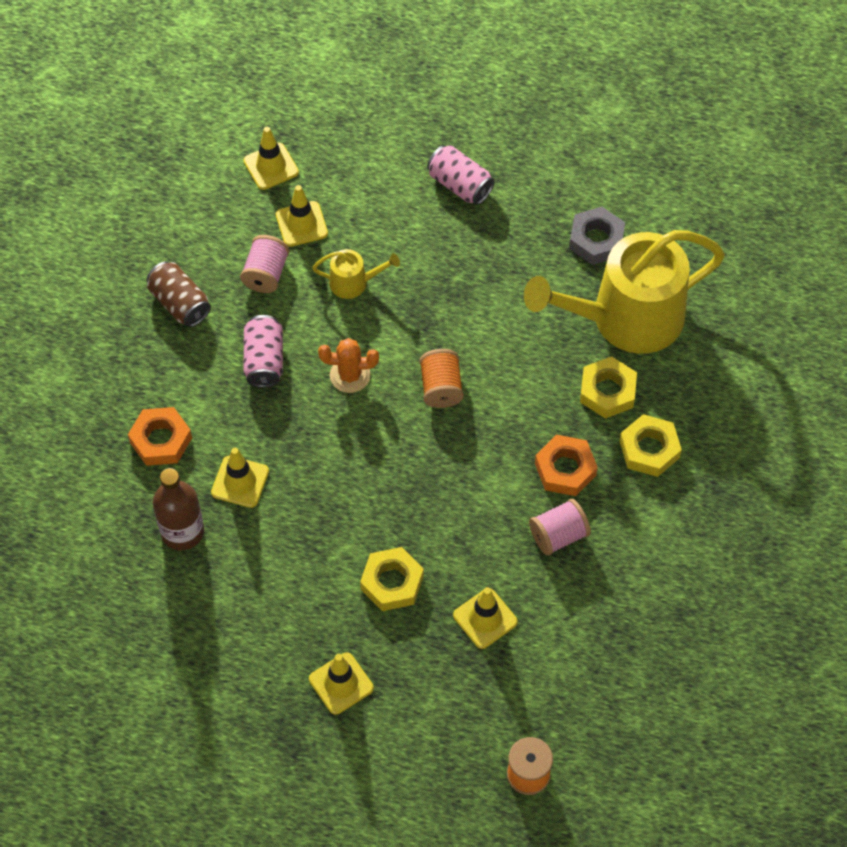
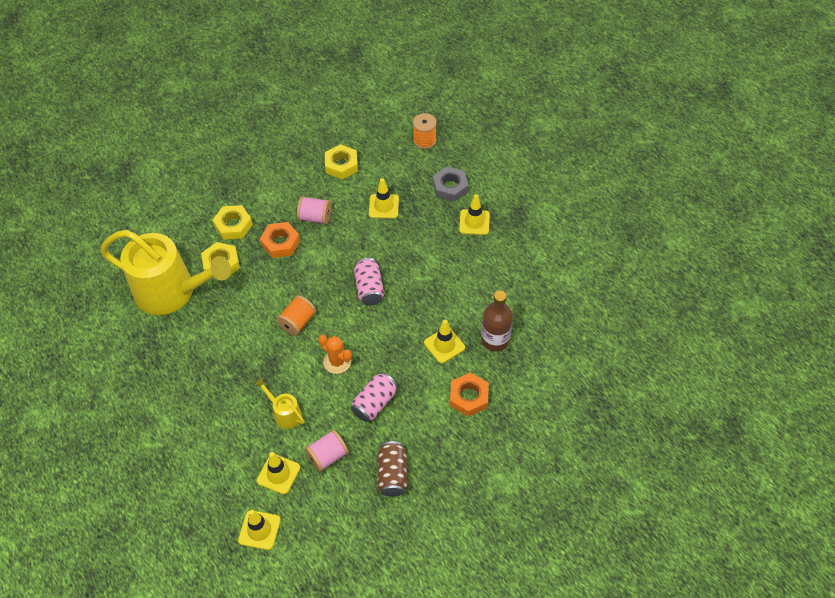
camera: 140 degrees left, 5 degrees down
yellow nut [360,547,424,611] -> yellow nut moved to [325,144,358,179]
pink can [427,145,494,205] -> pink can moved to [354,258,384,305]
grey nut [569,207,625,265] -> grey nut moved to [433,166,469,202]

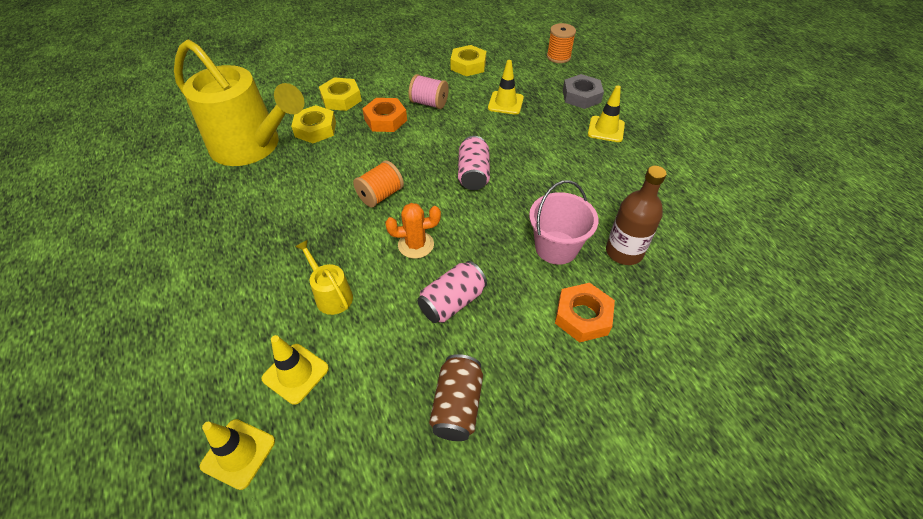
camera: 10 degrees right, 5 degrees down
pink spool [305,429,349,472] -> none
orange cactus [318,335,352,374] -> orange cactus turned 60 degrees counterclockwise [385,203,441,259]
yellow traffic cone [424,320,465,363] -> pink bucket [529,180,599,265]

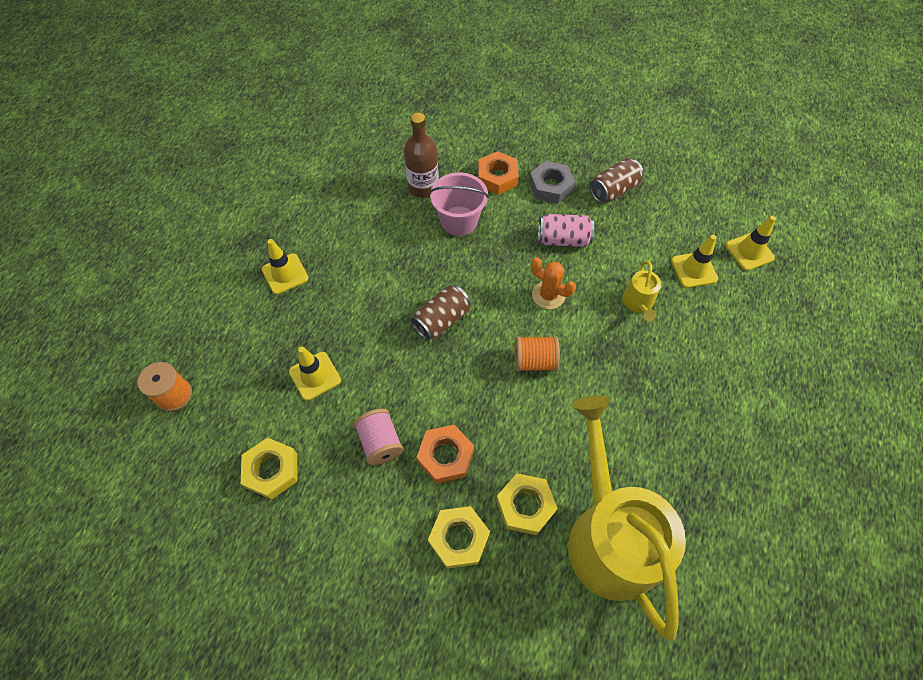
camera: 135 degrees left, 10 degrees up
pink can [458,136,490,190] -> brown can [411,285,470,341]
grey nut [563,74,604,109] -> grey nut moved to [529,161,575,204]

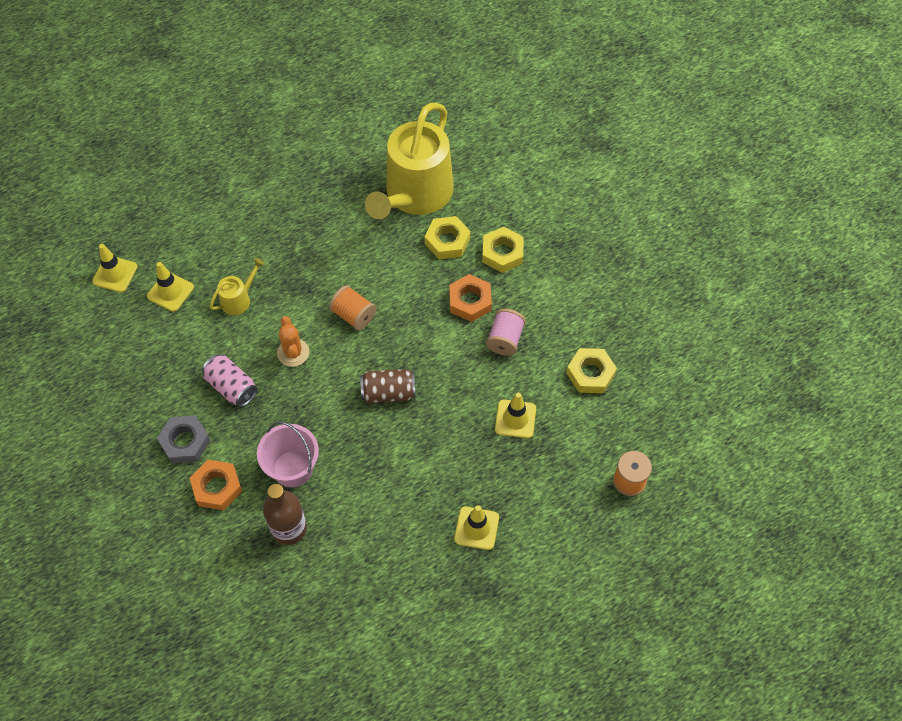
camera: 140 degrees left, 0 degrees up
brown can [590,158,644,203] -> none

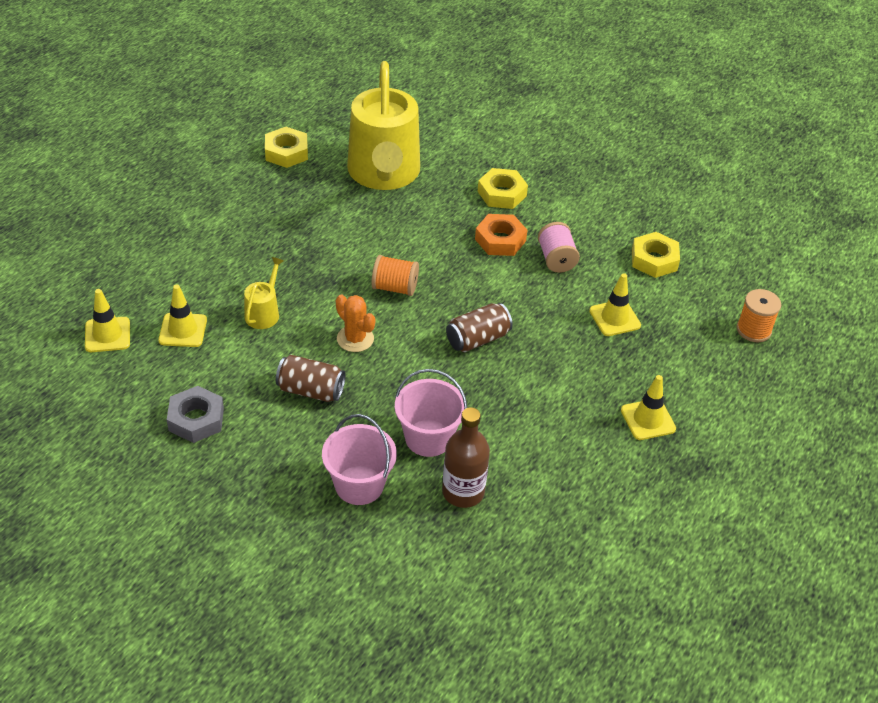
camera: 30 degrees left, 15 degrees down
grey nut [157,415,211,463] -> grey nut moved to [167,386,224,443]
orange nut [190,460,242,510] -> pink bucket [322,414,397,505]
pink can [202,354,257,407] -> brown can [276,355,346,402]
yellow nut [425,216,470,259] -> yellow nut moved to [265,127,308,168]

